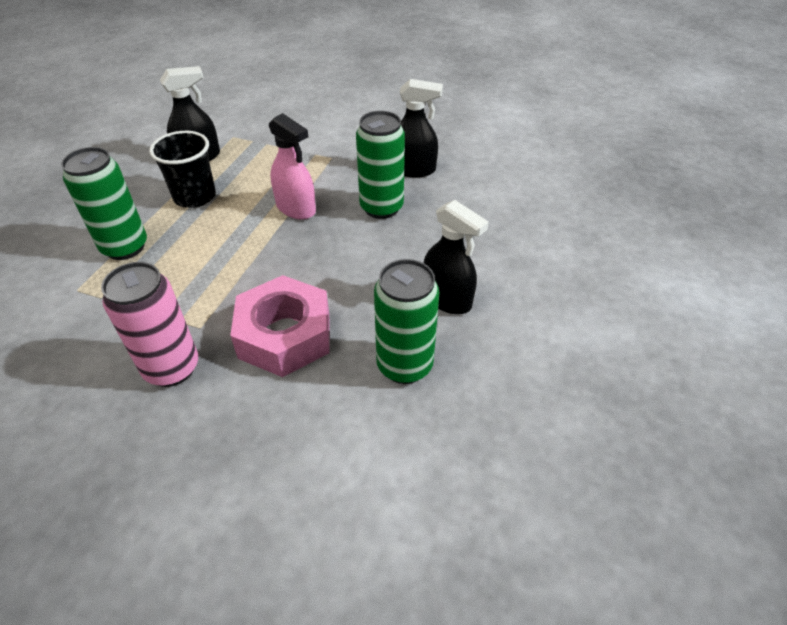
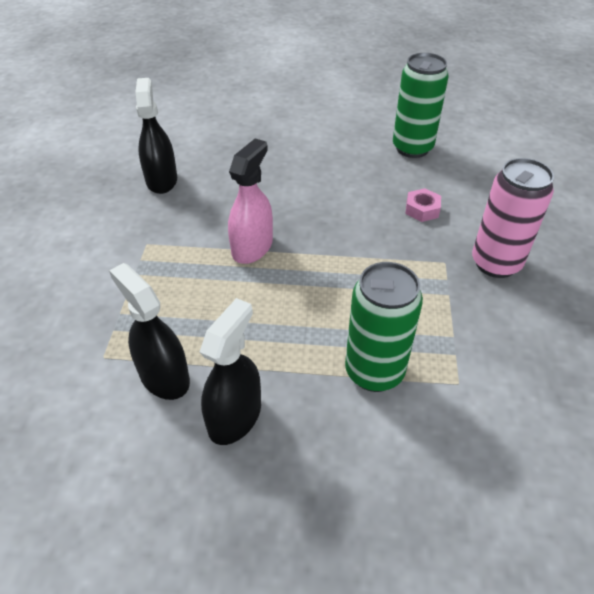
camera: 105 degrees left, 0 degrees up
black cup [149,131,216,208] -> none
pink nut [230,275,330,377] -> pink nut [405,188,441,222], size x0.43
green can [356,111,405,219] -> none
black spray bottle [424,200,489,314] -> black spray bottle moved to [200,298,261,445]

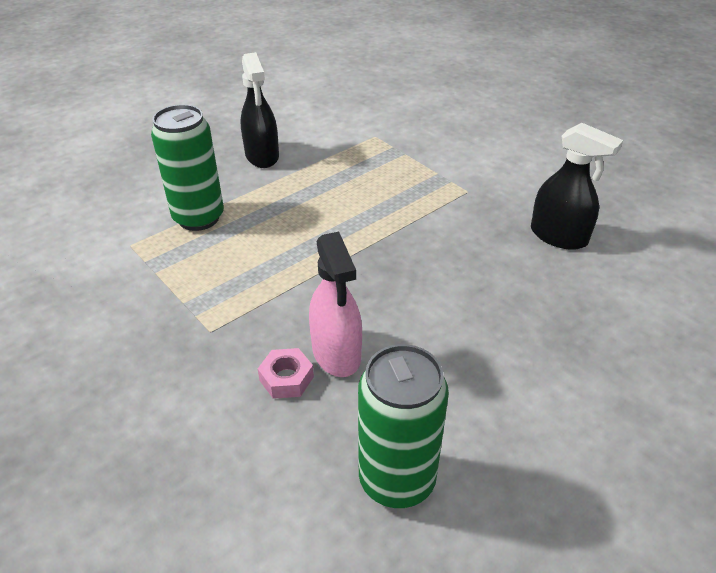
camera: 135 degrees right, 5 degrees down
black spray bottle [109,263,190,400] -> none
pink spray bottle [228,139,273,264] -> pink spray bottle moved to [309,231,362,377]
pink can [472,158,554,278] -> none

